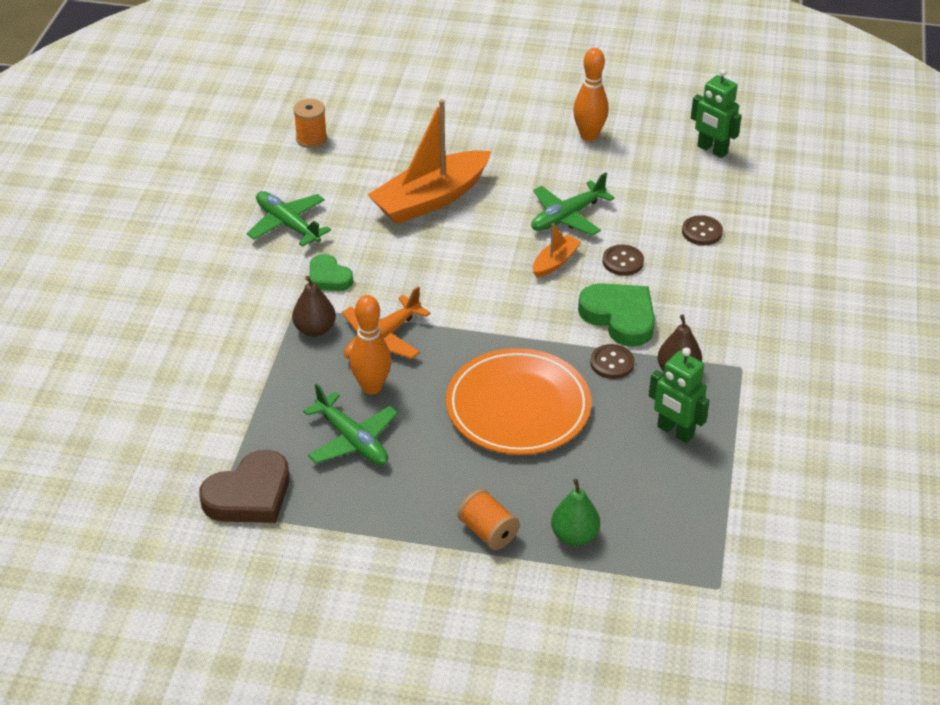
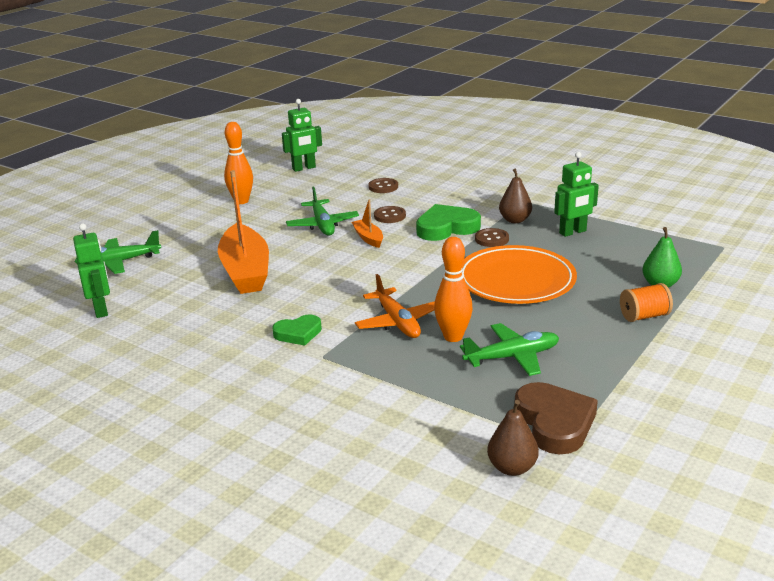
camera: 65 degrees left, 15 degrees down
green plane [247,191,331,247] -> green plane moved to [74,230,161,274]
brown pear [292,276,336,337] -> brown pear moved to [487,400,539,476]
orange spool [293,99,327,148] -> green robot [73,223,110,318]

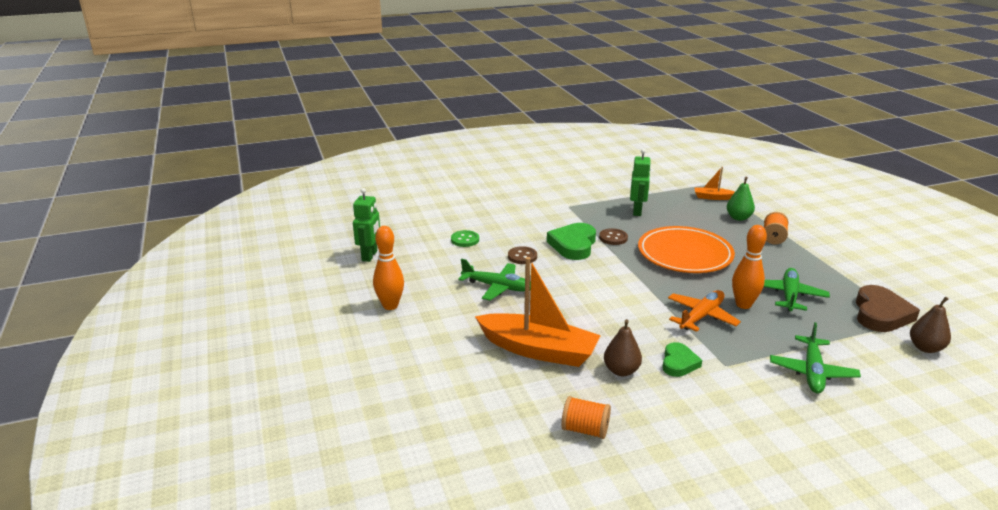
camera: 55 degrees left, 0 degrees up
green robot [73,223,110,318] -> none
green plane [74,230,161,274] -> green plane moved to [770,322,861,393]
orange boat [352,199,383,248] -> orange boat moved to [694,167,735,200]
orange plane [355,274,435,338] -> orange plane turned 60 degrees counterclockwise [668,290,741,332]
brown button [368,178,398,193] -> green button [451,230,479,247]
brown pear [499,169,532,223] -> brown pear moved to [604,319,642,376]
brown heart [515,382,598,454] -> brown heart turned 90 degrees clockwise [856,285,920,332]
none -> orange spool [561,396,611,439]

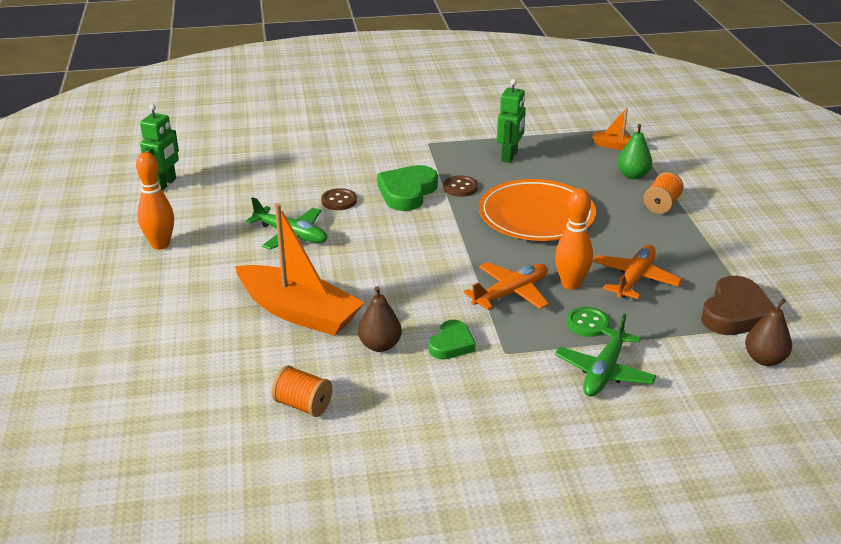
camera: 10 degrees right, 5 degrees up
green button [451,230,479,247] -> green button moved to [566,307,609,337]
green plane [764,268,830,311] -> orange plane [592,245,682,299]

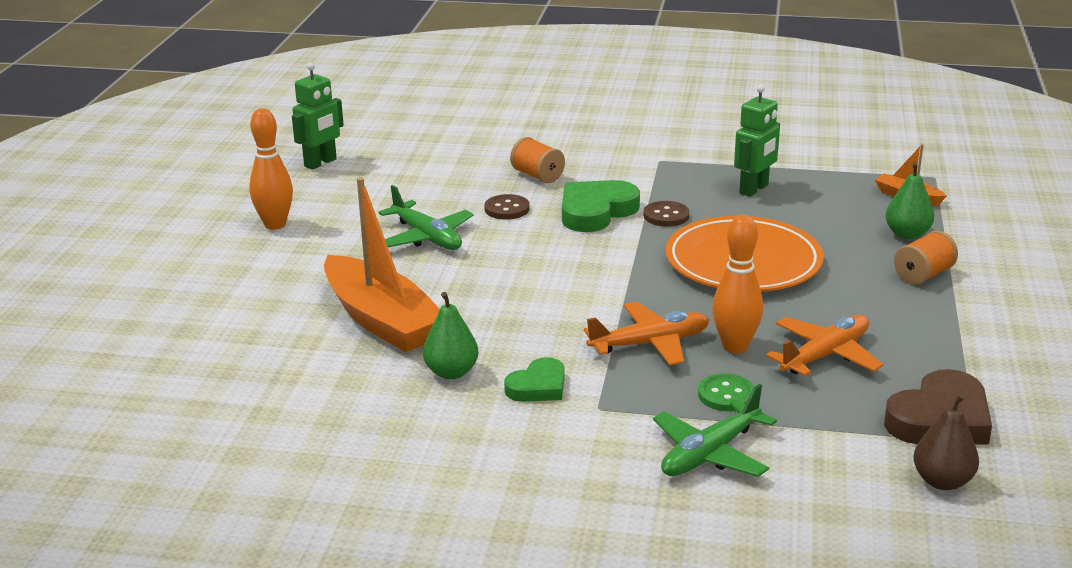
camera: 20 degrees right, 5 degrees down
orange spool [271,365,333,417] -> orange spool moved to [510,137,565,183]
brown pear [358,286,402,352] -> green pear [423,292,478,379]

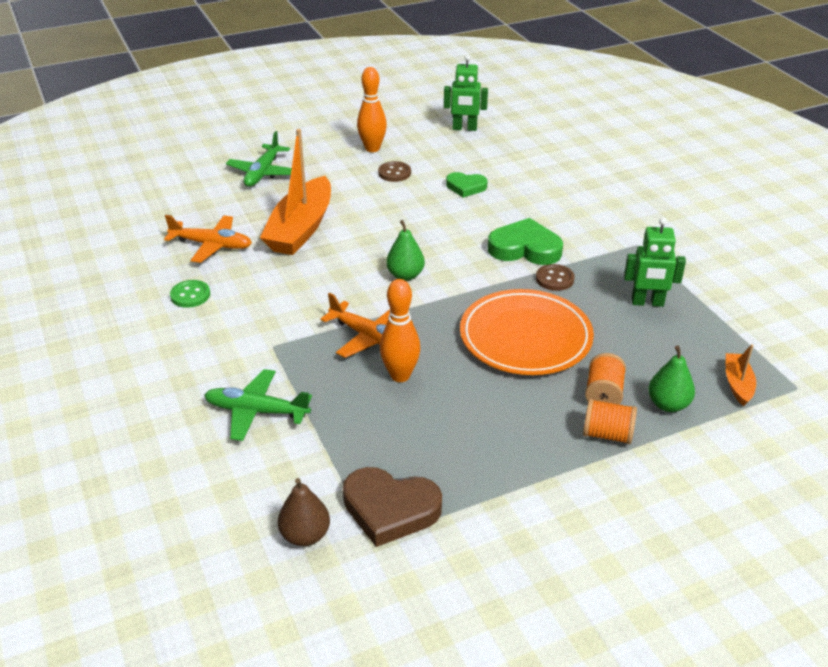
camera: 55 degrees right, 10 degrees up
green plane [378,185,474,250] -> green plane moved to [226,131,292,187]
green pear [423,292,478,379] -> green pear moved to [386,220,425,281]
brown button [484,194,530,219] -> brown button moved to [378,161,411,182]
green heart [504,357,565,402] -> green heart moved to [446,172,487,198]
orange spool [510,137,565,183] -> orange spool moved to [585,353,626,404]
green button [698,373,754,411] -> green button moved to [170,280,210,308]
orange plane [766,315,883,376] -> orange plane moved to [164,215,252,263]

